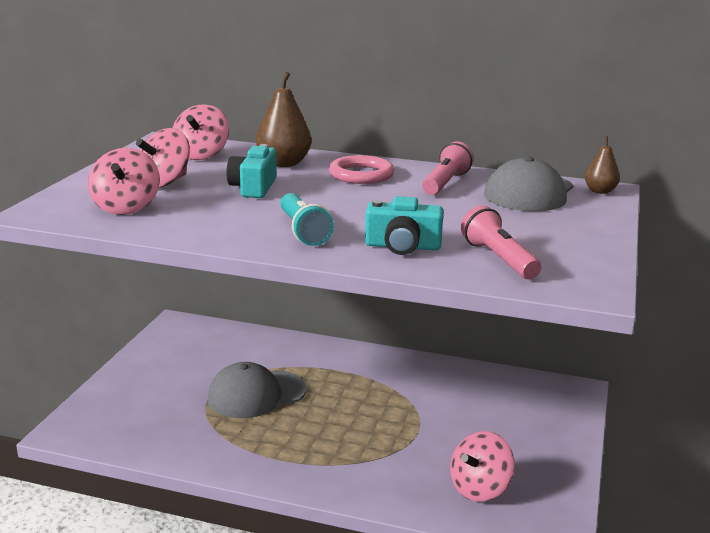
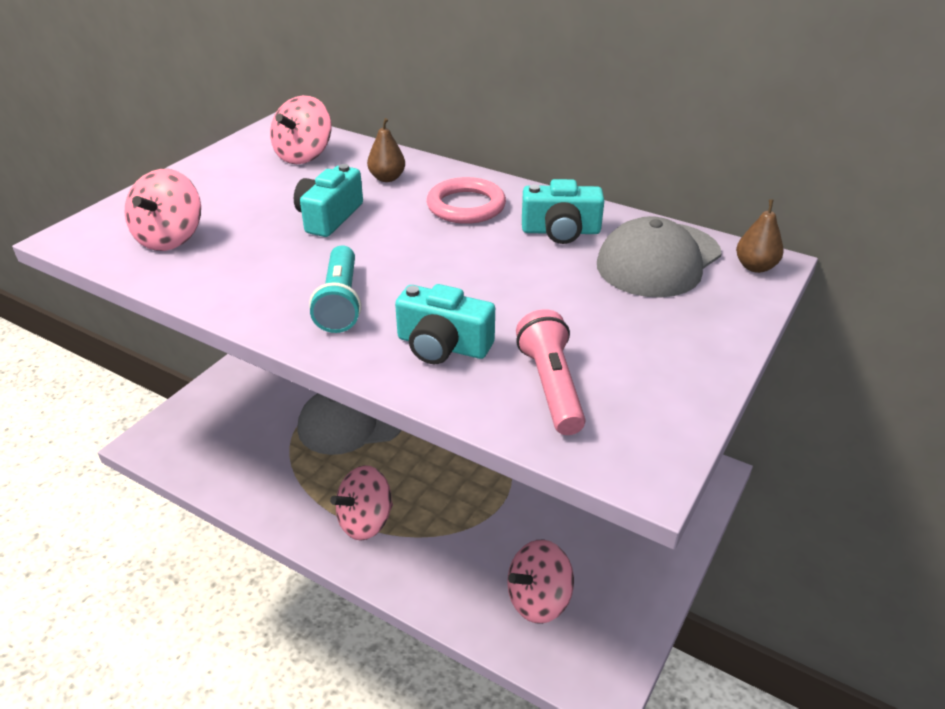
camera: 15 degrees right, 15 degrees up
pink spinning top [136,128,190,188] -> pink spinning top moved to [330,465,393,541]
brown pear [256,72,311,167] -> brown pear [367,118,405,182], size x0.58
pink flashlight [422,141,474,195] -> turquoise camera [522,179,604,244]

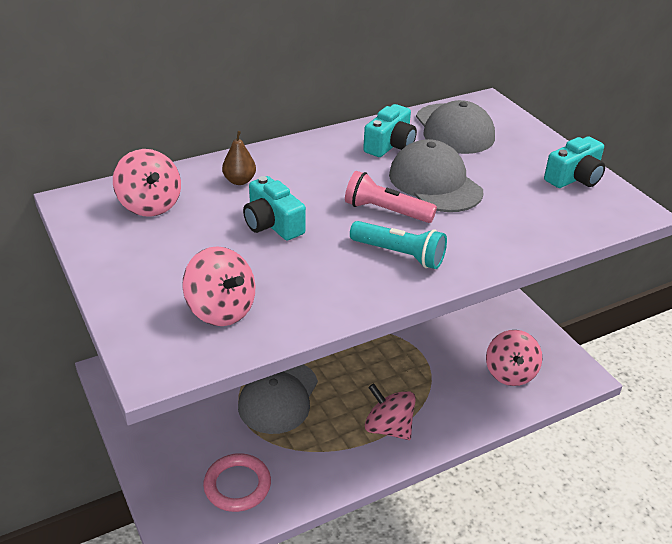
camera: 60 degrees left, 0 degrees up
pink spinning top [330,465,393,541] -> pink spinning top turned 135 degrees clockwise [365,384,416,440]
turquoise camera [395,284,495,364] -> turquoise camera moved to [544,136,605,188]
pink ring [427,177,506,224] -> pink ring moved to [203,453,271,512]
pink flashlight [516,309,585,435] -> pink flashlight moved to [345,171,437,223]
brown pear [736,199,784,273] -> none
none -> grey cap [389,139,483,212]

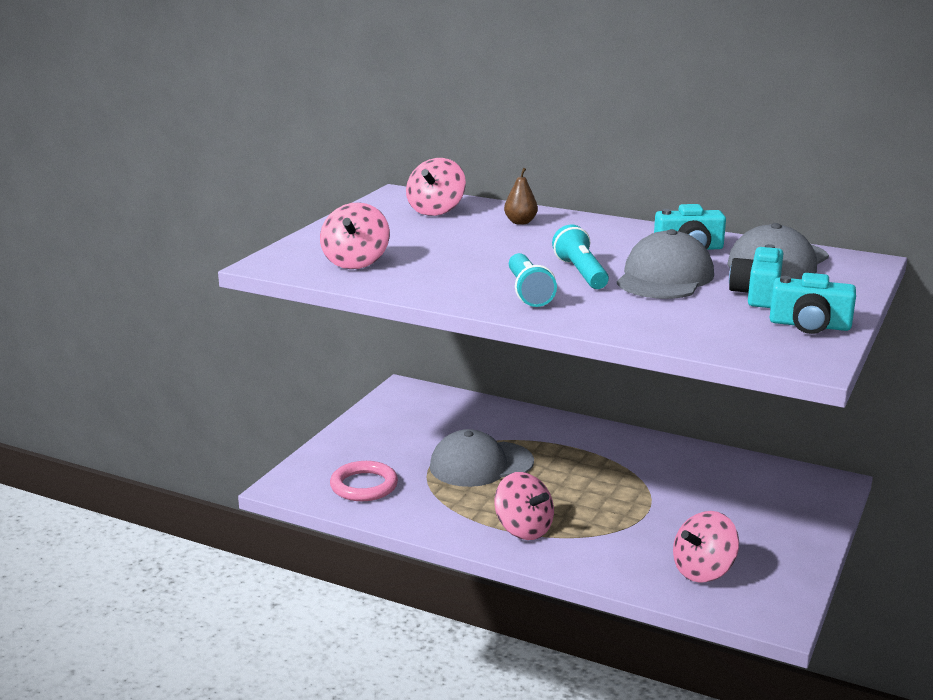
camera: 55 degrees right, 15 degrees down
turquoise camera [243,176,306,240] -> turquoise camera moved to [729,244,783,308]
pink flashlight [345,171,437,223] -> turquoise flashlight [552,224,609,289]
pink spinning top [365,384,416,440] -> pink spinning top turned 135 degrees clockwise [494,472,554,540]

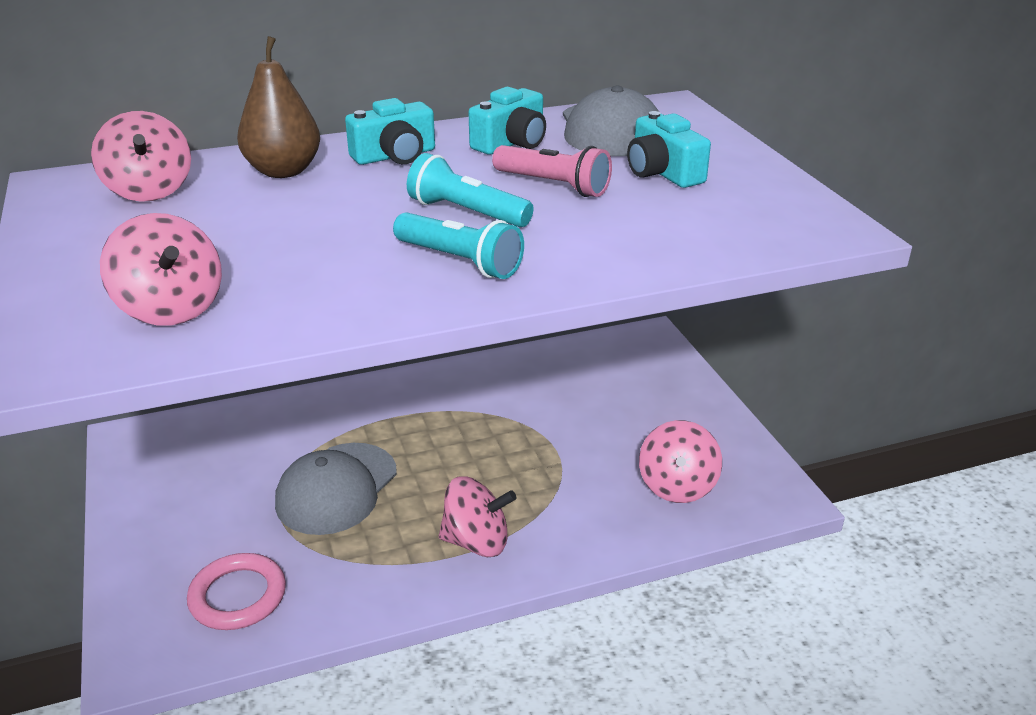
camera: 45 degrees left, 10 degrees up
brown pear [504,168,538,225] -> brown pear [237,36,320,178], size x1.72
grey cap [617,229,714,299] -> pink flashlight [492,145,612,197]
turquoise camera [770,273,856,334] -> turquoise camera moved to [345,98,435,165]

